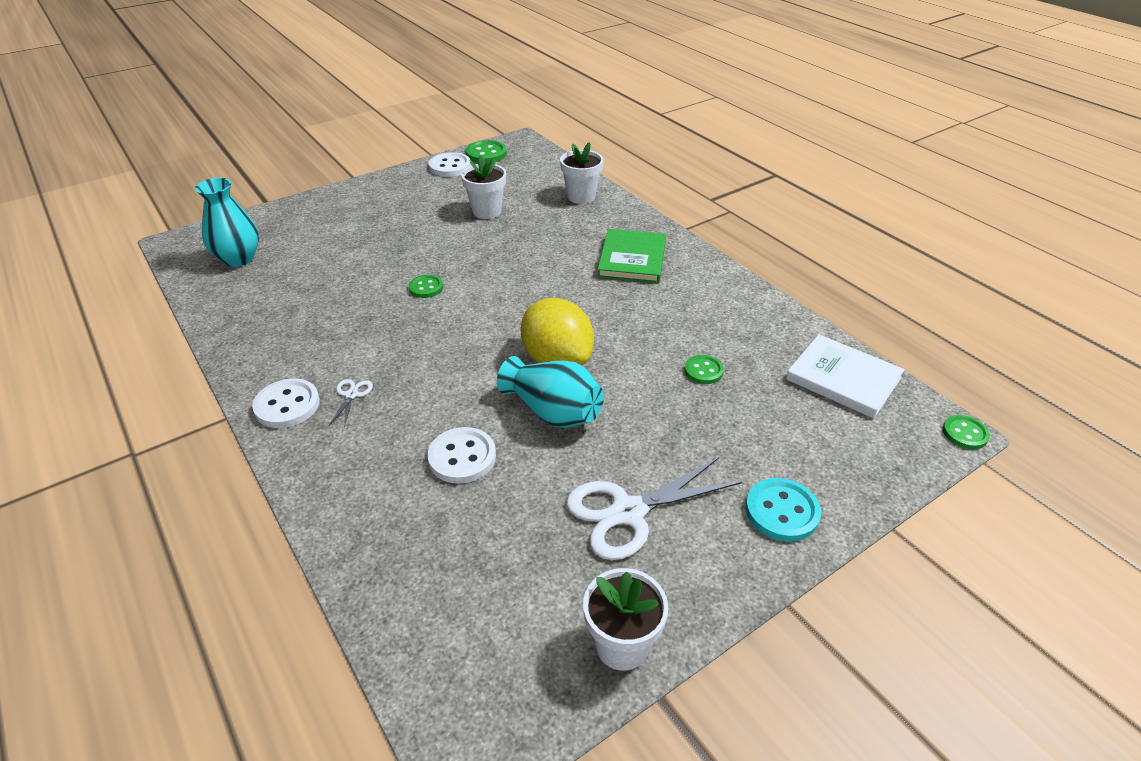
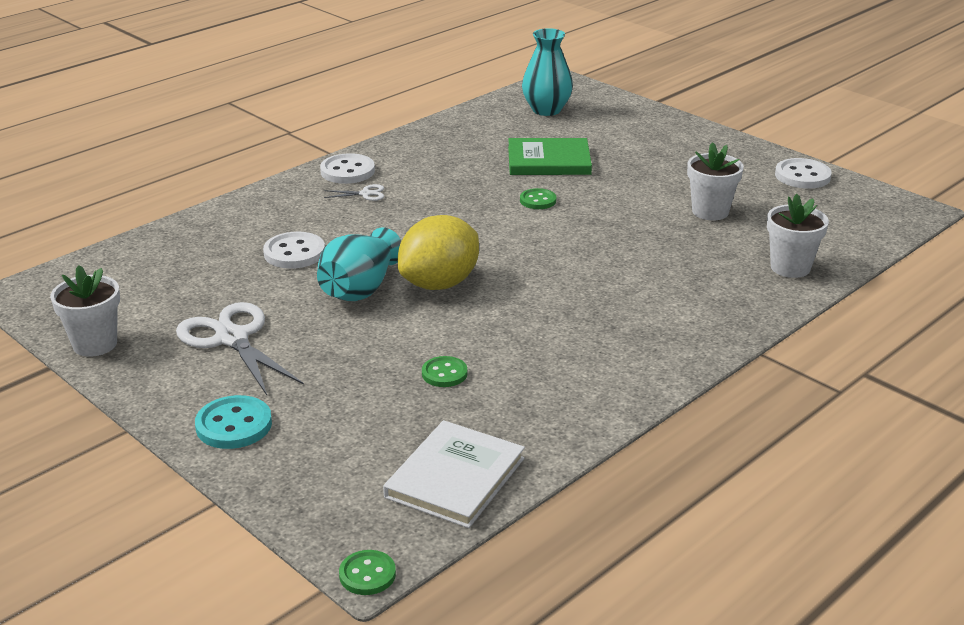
camera: 80 degrees right, 10 degrees down
green button [466,140,507,163] -> none
green book [597,229,666,283] -> green book moved to [508,138,592,175]

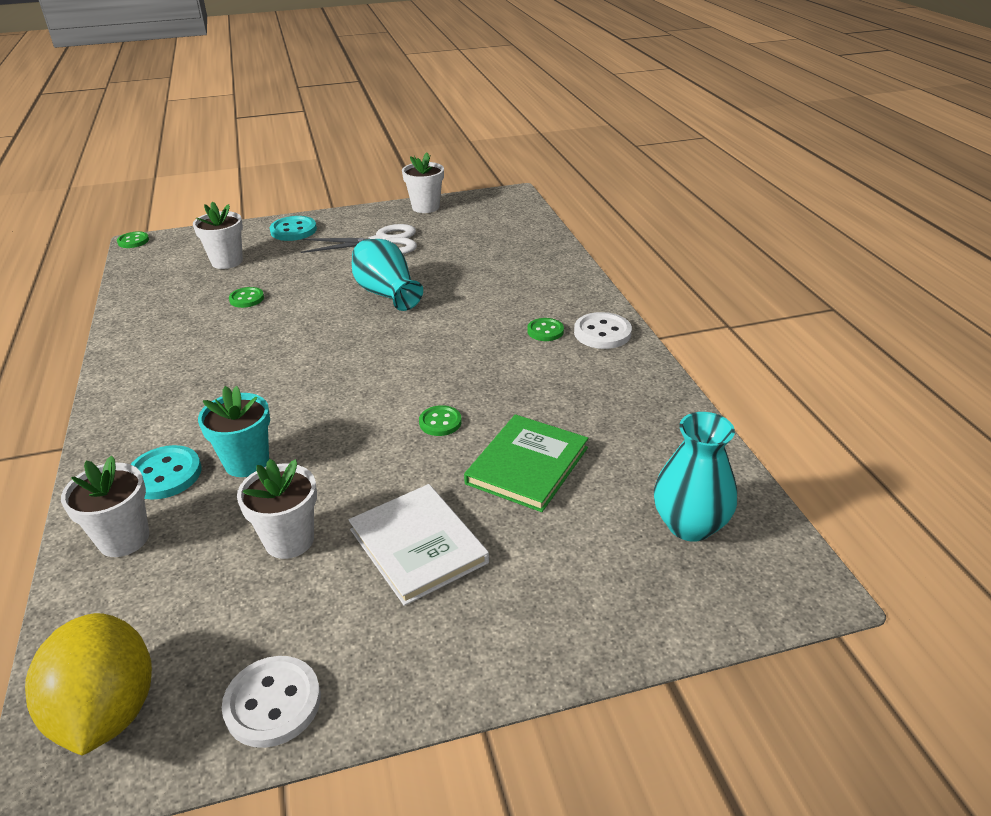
camera: 120 degrees right, 5 degrees up
white button [263,232,325,269] -> none
white scissors [324,184,384,201] -> green button [527,318,564,341]
white book [383,420,525,528] -> white book moved to [348,484,489,606]
yellow lemon [398,215,479,290] -> yellow lemon moved to [25,613,152,756]
none -> turquoise button [131,445,202,500]
none -> white flower pot [193,202,243,269]
none -> turquoise flower pot [198,386,270,477]

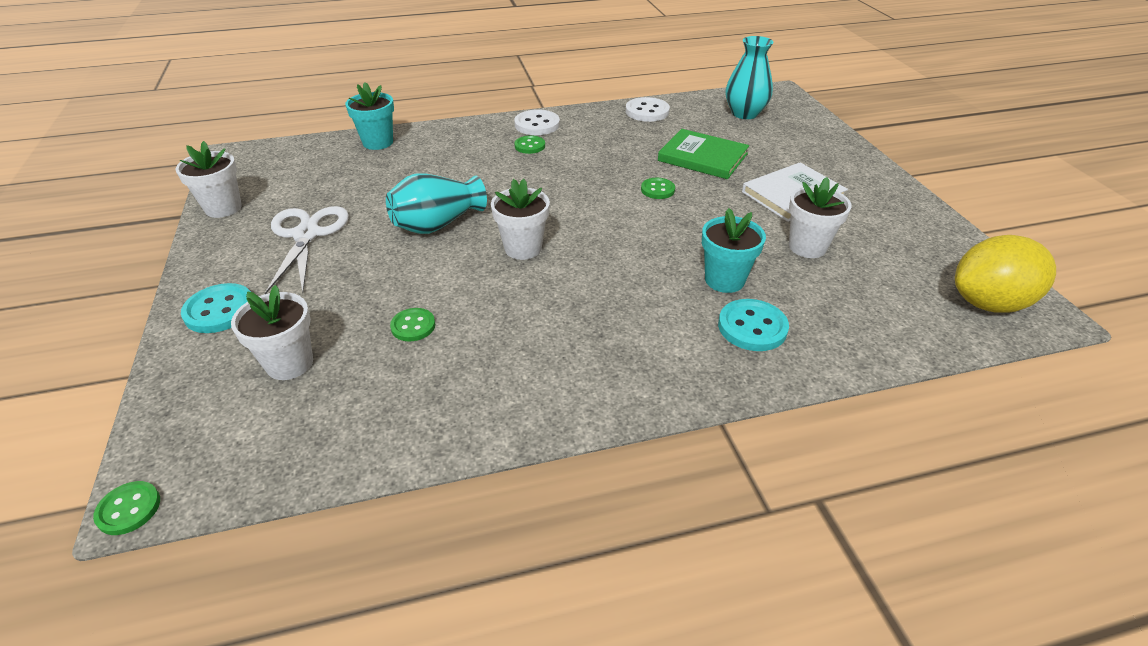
camera: 90 degrees left, 5 degrees up
white flower pot [61,456,149,557] -> white flower pot moved to [491,179,550,260]
white button [222,656,321,748] -> white button moved to [626,97,670,122]
none -> turquoise flower pot [345,82,394,150]

